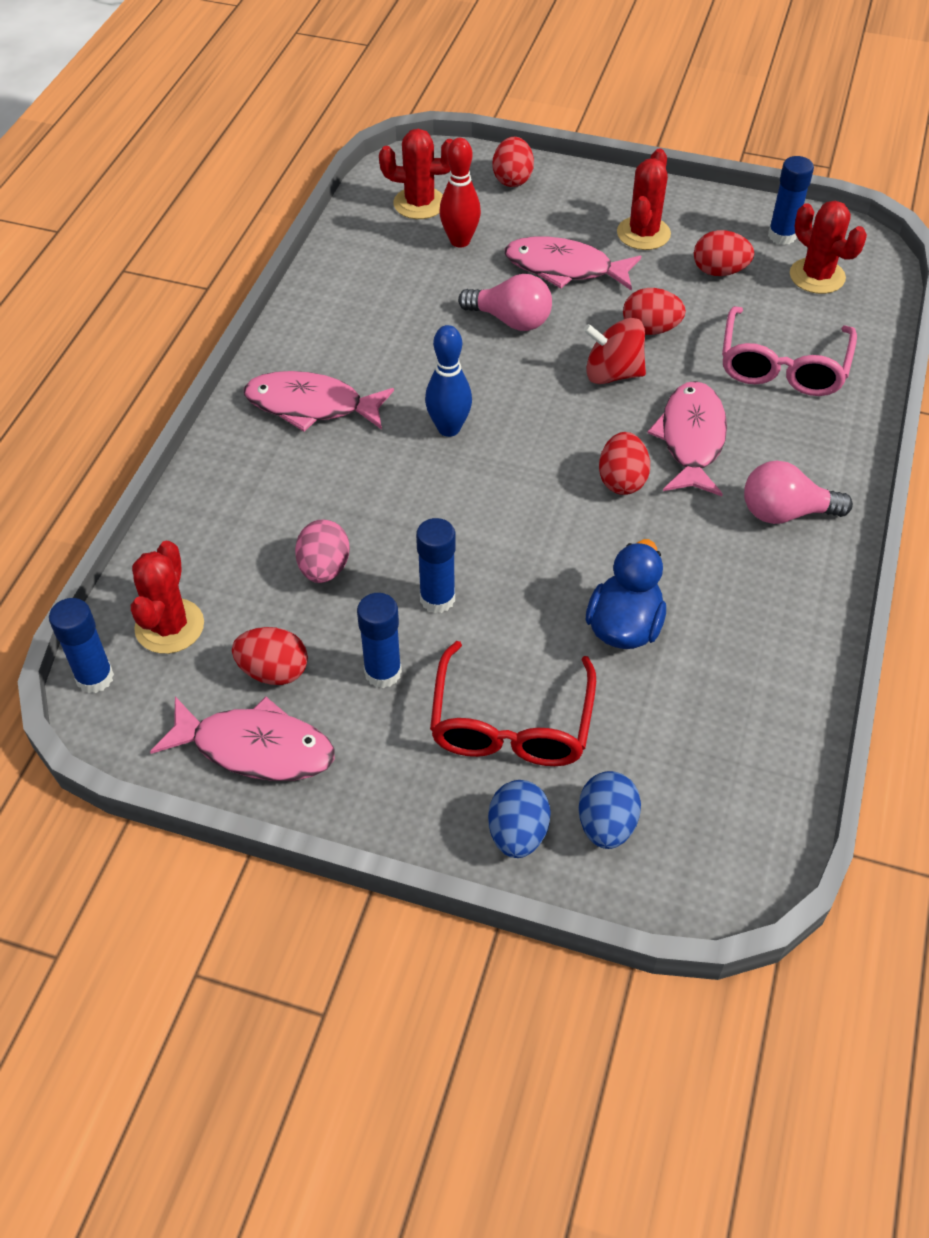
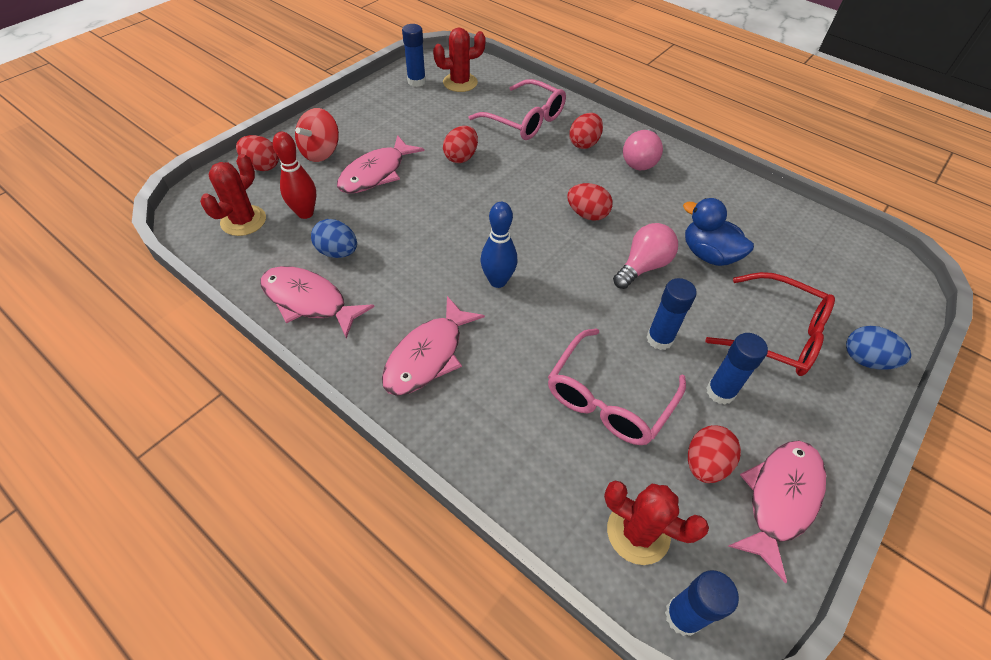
camera: 70 degrees left, 0 degrees up
pink egg [295,519,350,583] -> pink glasses [548,328,686,445]
pink light bulb [458,274,552,331] -> pink light bulb moved to [613,223,678,289]
blue egg [578,771,641,849] -> blue egg moved to [311,219,357,258]
red spinning top [584,318,646,384] -> red spinning top moved to [295,108,339,162]
red cactus [617,148,671,250] -> none
pink fish [647,381,727,496] -> pink fish moved to [260,266,375,338]
red egg [694,230,754,276] -> red egg moved to [569,113,603,149]

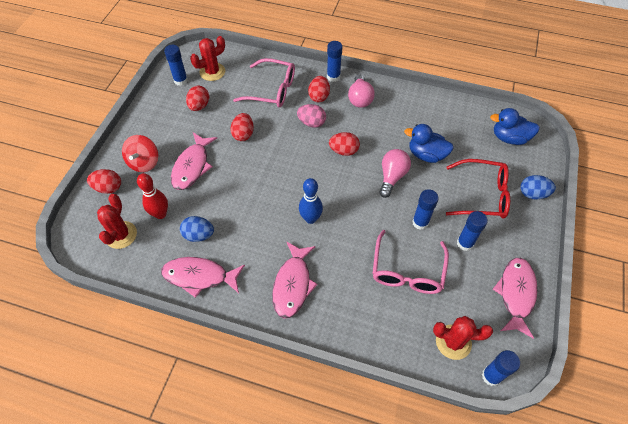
camera: 20 degrees left, 5 degrees up
red egg [688,425,741,483] -> red egg moved to [186,86,209,111]
none -> pink egg [297,104,326,128]
none -> blue glue stick [327,41,342,82]
none -> blue duck [490,108,540,145]

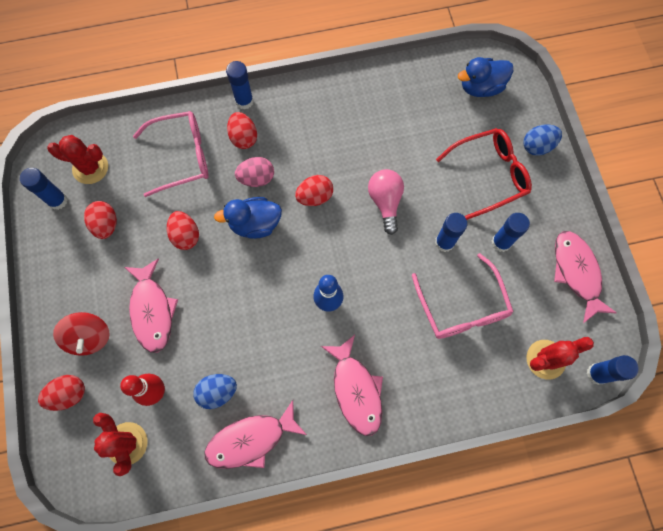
camera: 30 degrees left, 15 degrees up
red cactus [190,36,225,81] -> red cactus turned 75 degrees clockwise [47,135,108,184]
pink light bulb [348,74,375,108] -> none
blue duck [404,124,454,163] -> blue duck moved to [214,197,282,239]

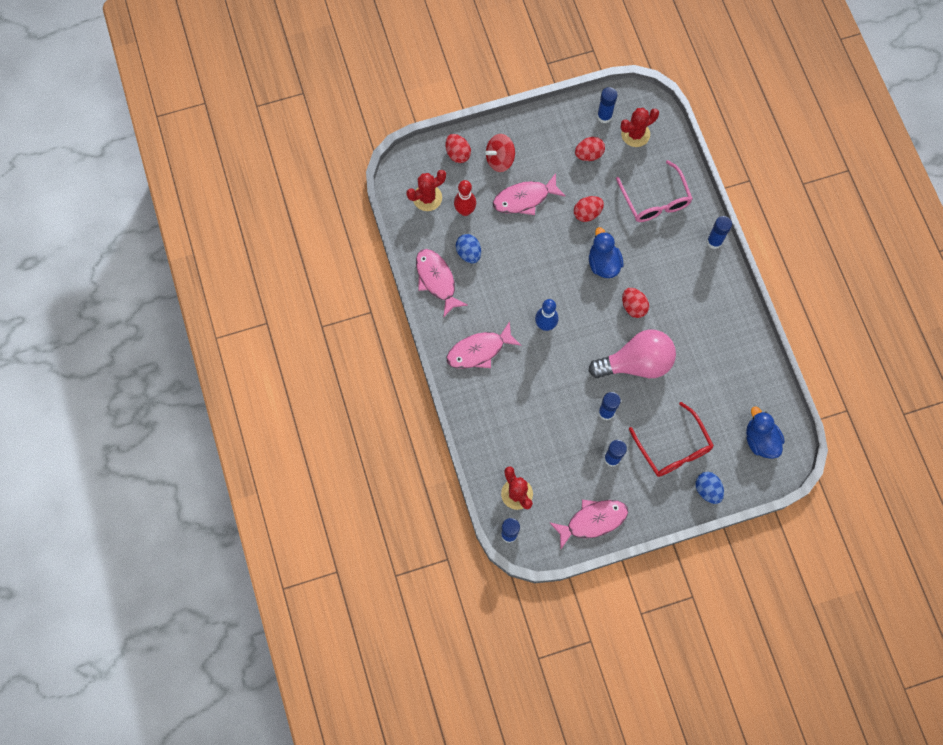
camera: 85 degrees right, 0 degrees up
red cactus [47,135,108,184] -> red cactus turned 60 degrees clockwise [621,108,659,147]
red egg [227,112,257,149] -> none
pink egg [235,157,274,187] -> none
pink light bulb [368,169,404,235] -> pink light bulb [589,329,676,378], size x1.62
pink glasses [412,253,514,339] -> none

